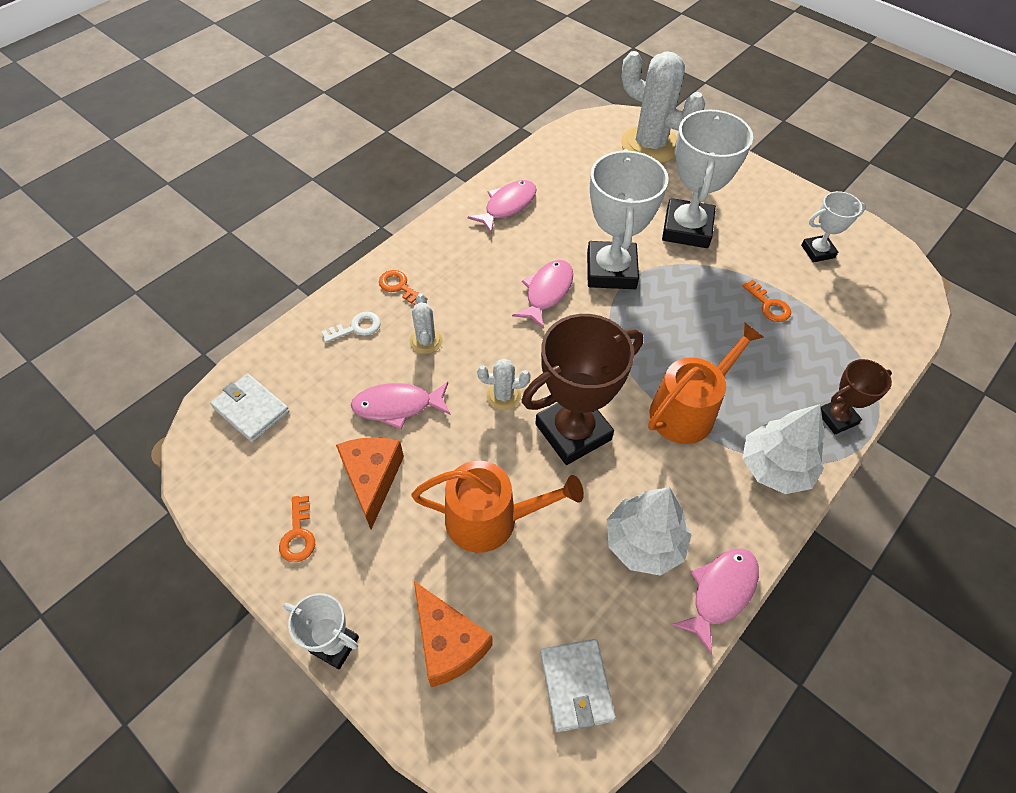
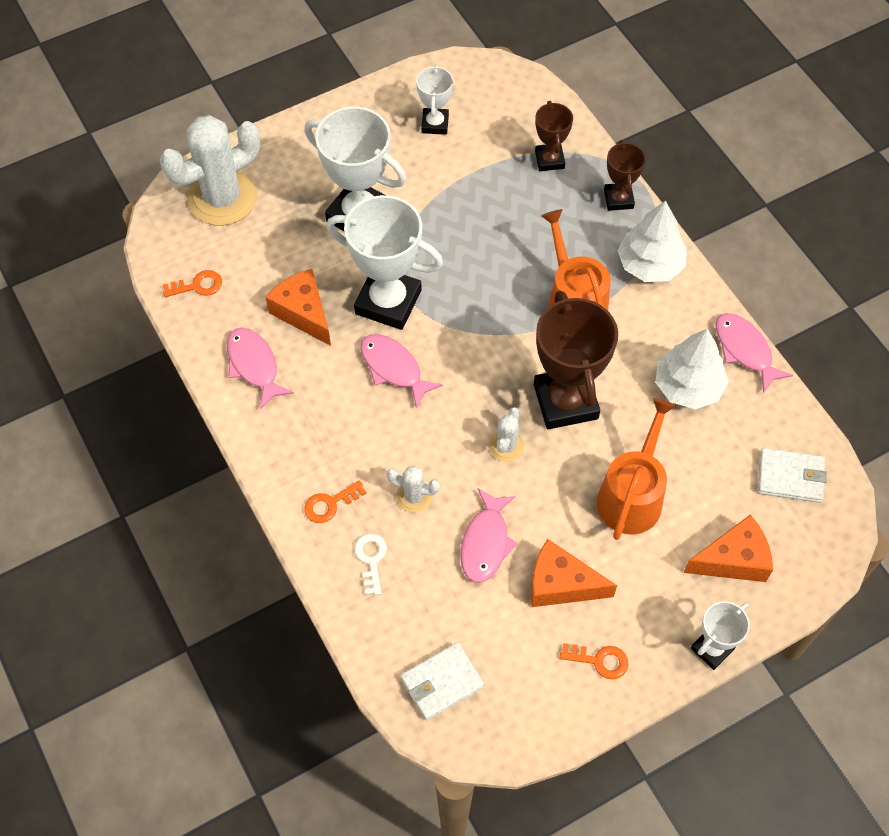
camera: 70 degrees left, 5 degrees up
orange key [742,280,791,322] -> orange key moved to [163,270,222,297]
none -> orange cheese [266,269,331,346]
none -> brown trophy [535,101,573,171]

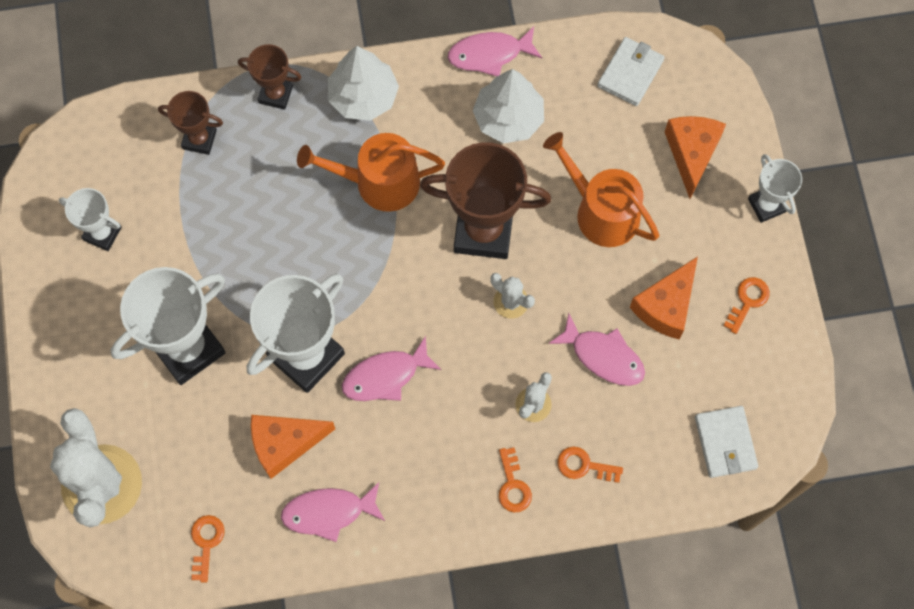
camera: 70 degrees left, 10 degrees up
white key [354,533,387,595] -> orange key [558,446,623,483]

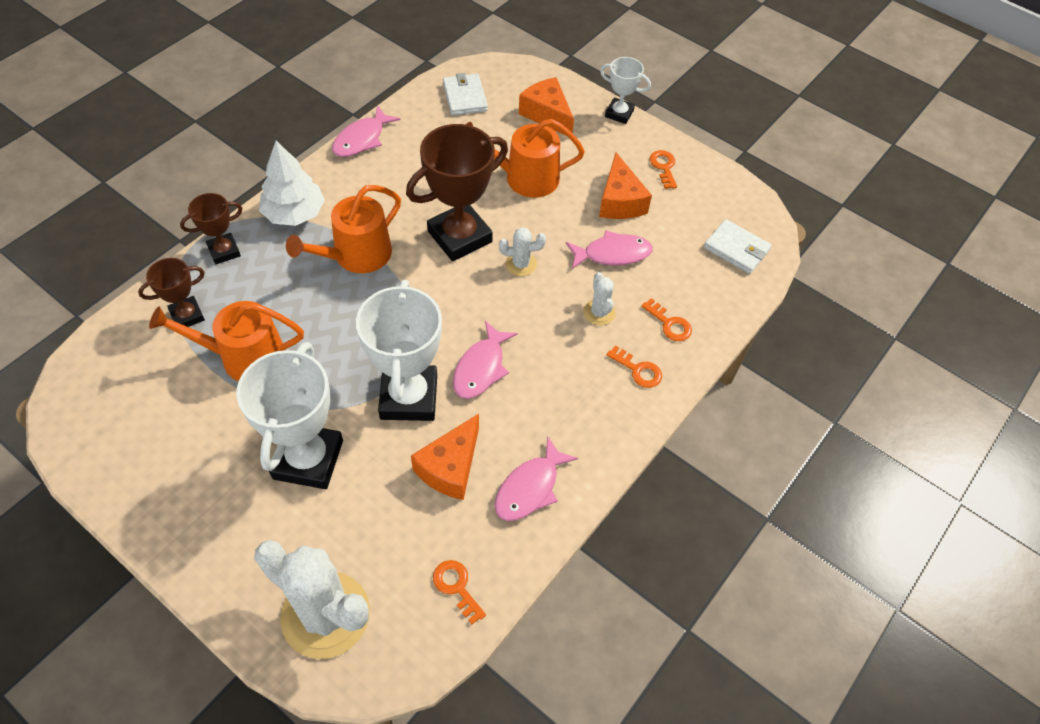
camera: 45 degrees left, 15 degrees down
white trophy [59,188,122,251] -> none
white tree [473,69,544,144] -> none
orange key [558,446,623,483] -> orange key turned 105 degrees counterclockwise [641,298,692,341]
none -> orange watering can [149,301,304,381]

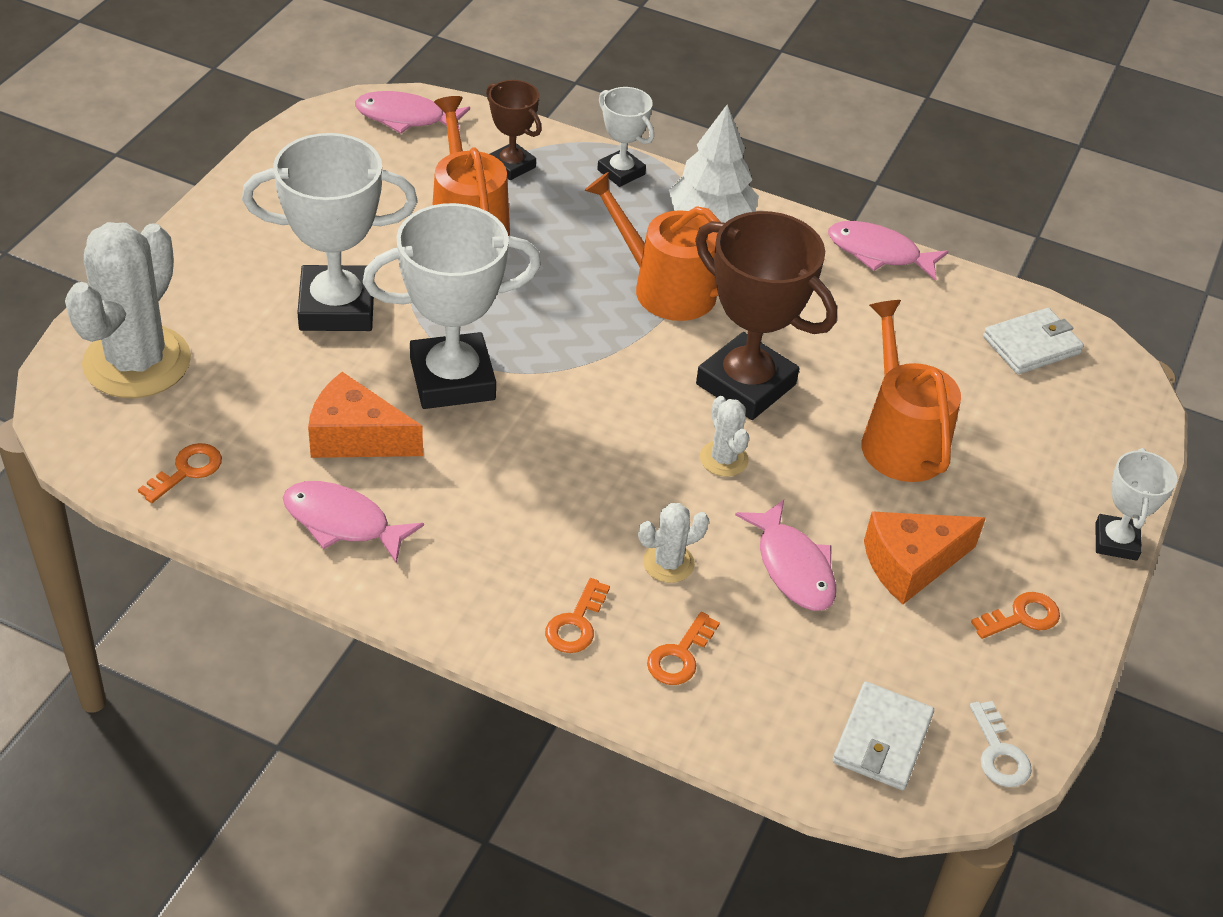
camera: 75 degrees right, 10 degrees down
brown trophy [180,193,242,265] -> white trophy [597,87,654,187]
pink fish [453,321,518,399] -> pink fish moved to [355,91,470,134]
orange cheese [519,77,574,136] -> none
none -> white key [970,701,1032,787]

